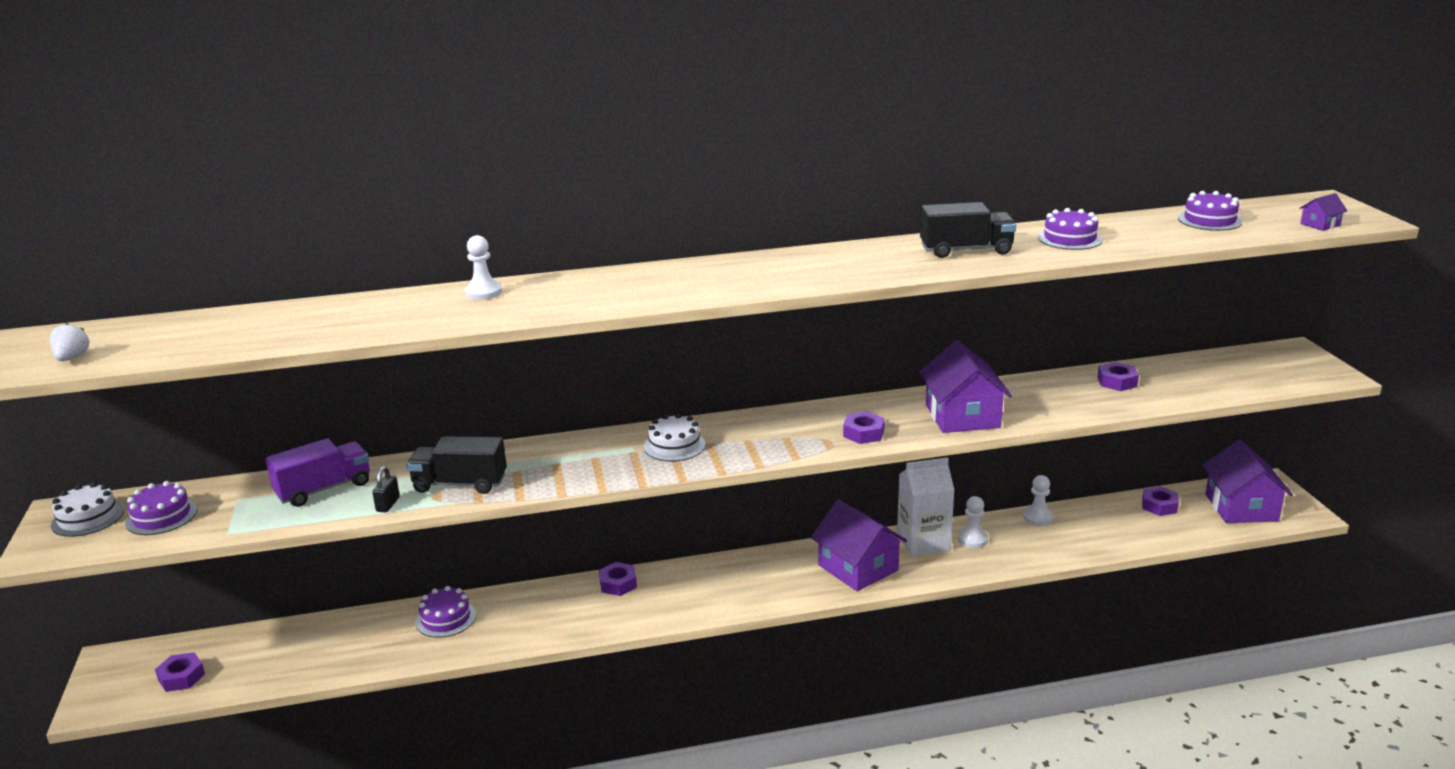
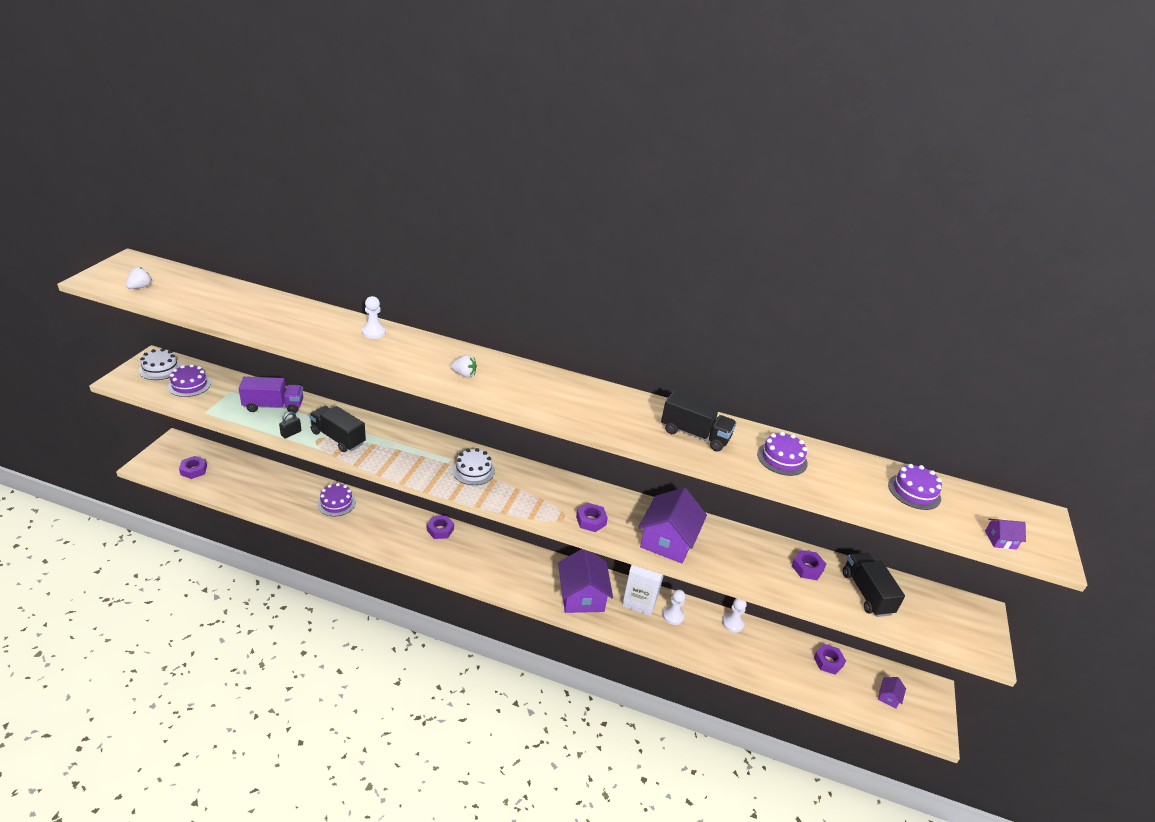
camera: 25 degrees right, 10 degrees up
purple house [1202,440,1293,523] -> purple house [878,677,906,709], size x0.43
none -> white strawberry [450,355,477,378]
none -> black truck [843,553,905,617]

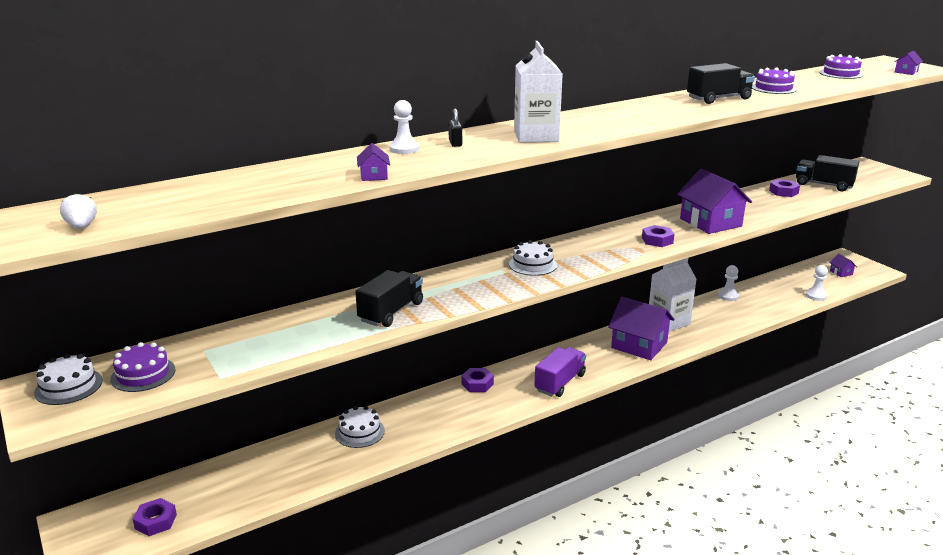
camera: 45 degrees left, 10 degrees down
purple truck [239,376,303,413] -> purple truck moved to [534,347,586,397]
black padlock [279,411,301,439] -> black padlock moved to [448,109,462,147]
black truck [309,406,366,452] -> black truck turned 135 degrees clockwise [355,270,423,327]
purple cake [317,483,356,516] -> white cake [335,406,385,448]
white strawberry [450,355,477,378] -> white carton [514,41,563,143]
white pawn [663,590,685,625] -> white pawn moved to [806,265,828,301]
purple nut [814,644,846,675] -> none
none -> purple house [357,143,390,181]

